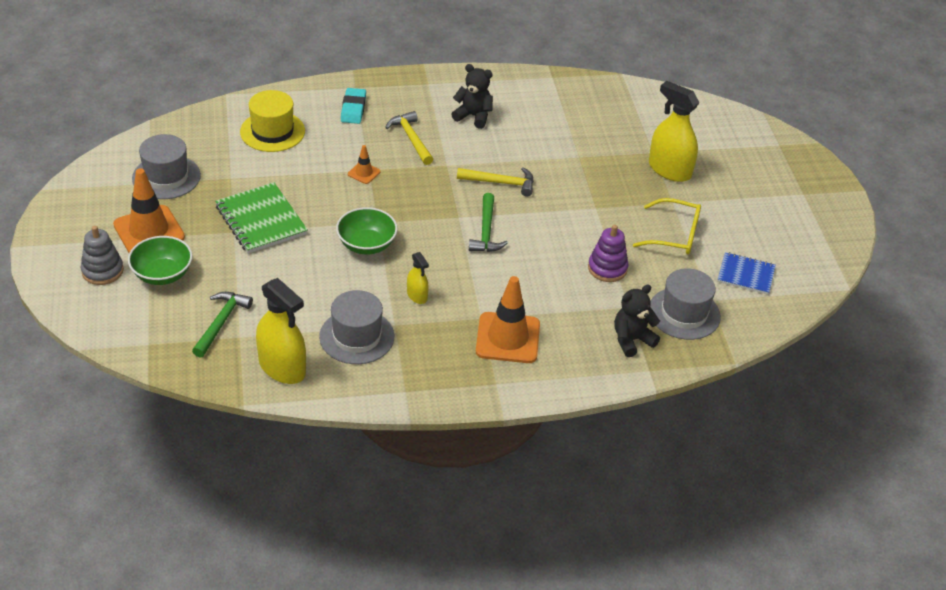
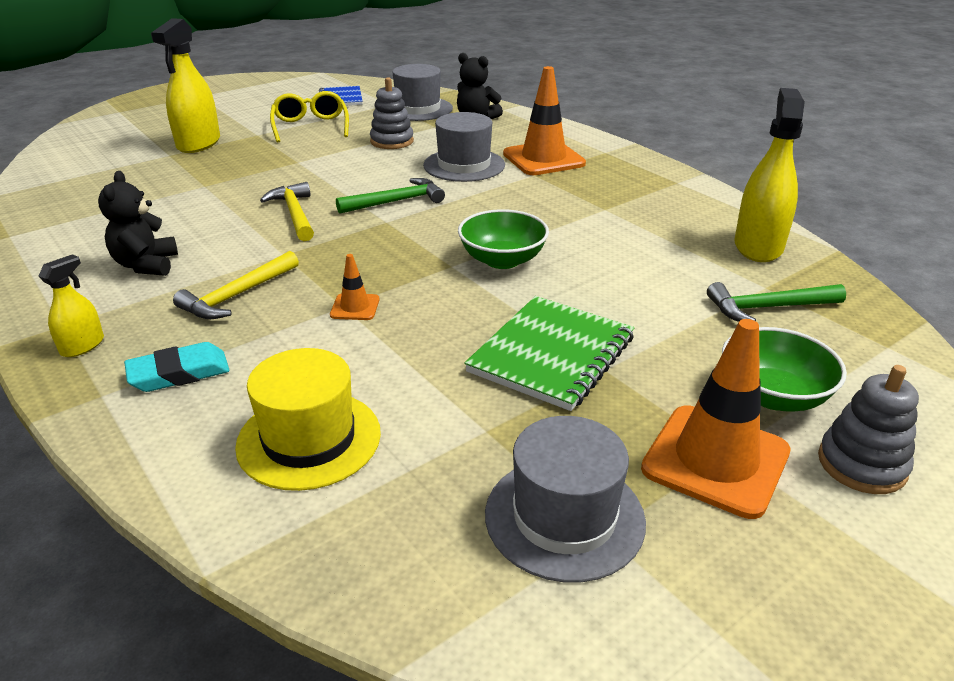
camera: 115 degrees left, 10 degrees down
grey hat [319,290,394,364] -> grey hat moved to [423,112,505,182]
yellow spray bottle [407,252,429,304] -> yellow spray bottle moved to [39,254,104,357]
purple stacking toy [588,225,629,282] -> grey stacking toy [370,77,414,149]

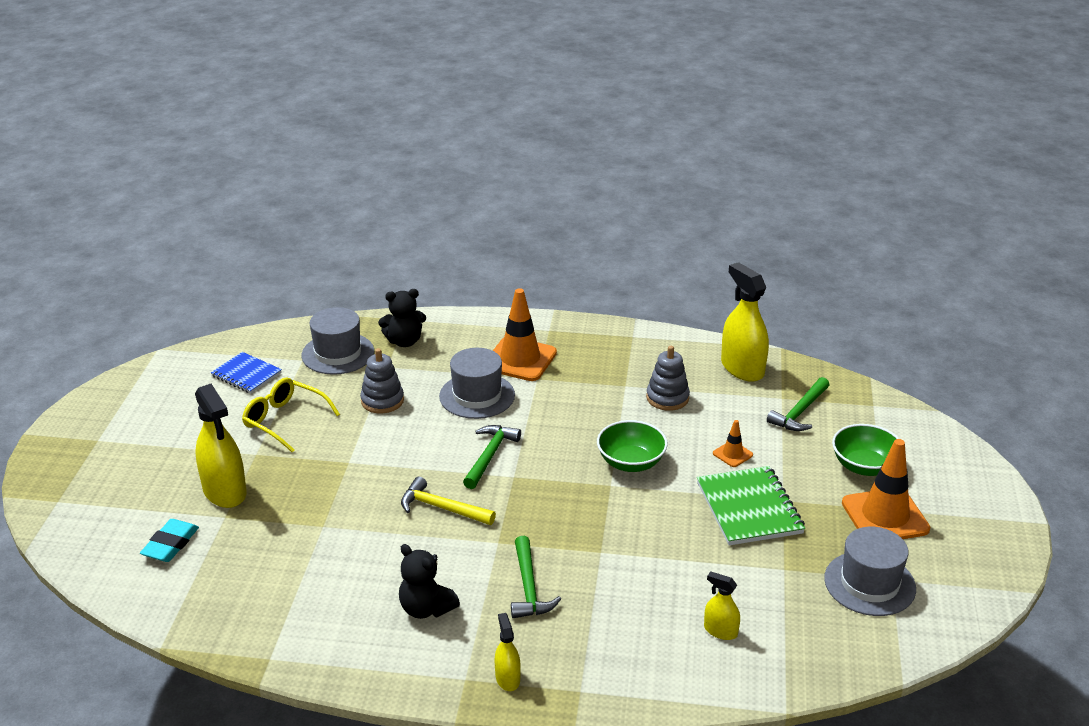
camera: 45 degrees left, 0 degrees up
turquoise eraser [124,342,230,392] -> turquoise eraser moved to [140,519,199,562]
yellow hammer [173,251,299,319] -> green hammer [511,536,561,618]
yellow hat [235,348,381,491] -> yellow spray bottle [704,571,740,640]
orange traffic cone [330,254,380,320] -> orange traffic cone moved to [713,420,753,467]
grey stacking toy [818,365,919,494] -> grey stacking toy moved to [646,346,690,411]

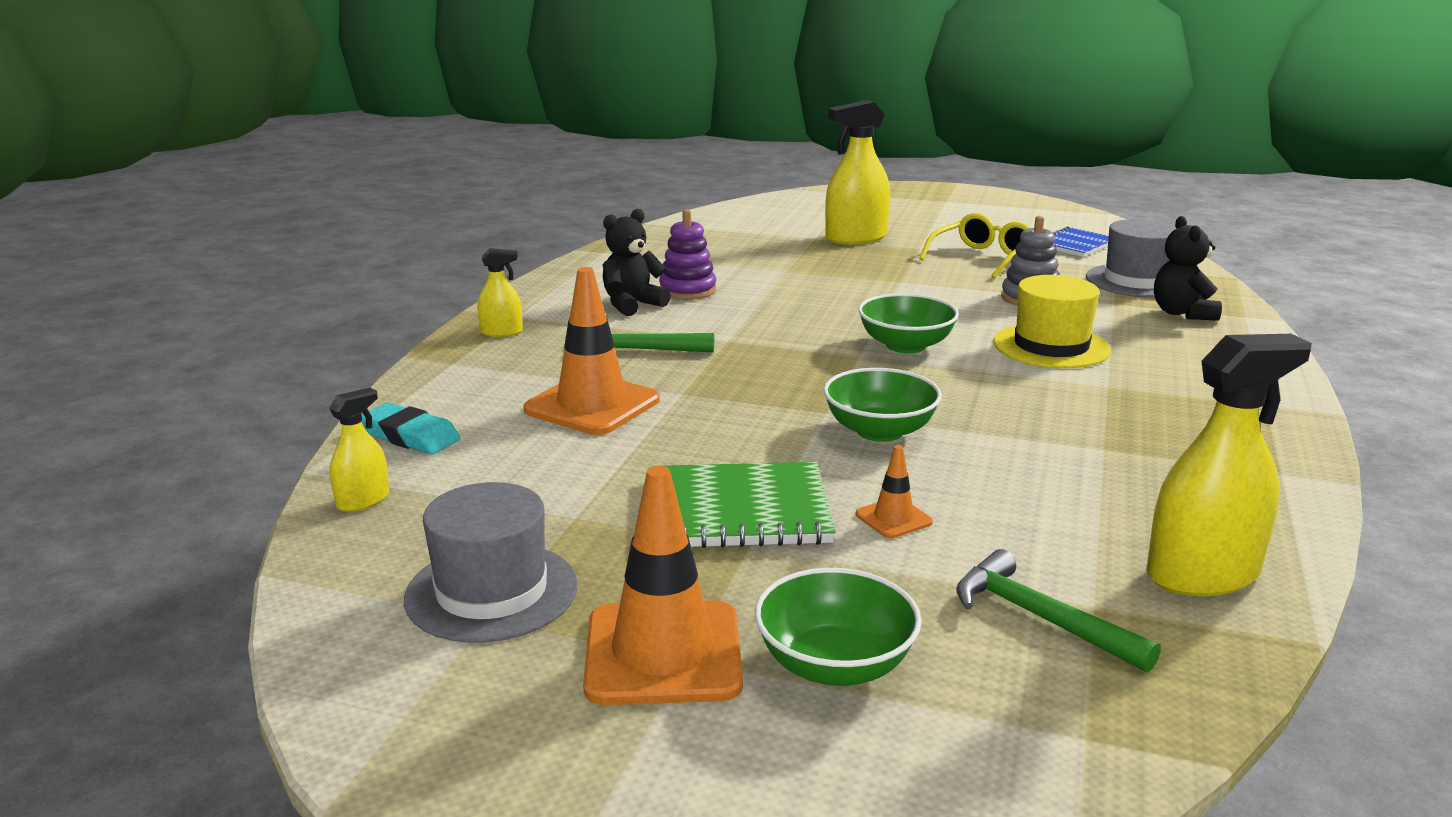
camera: 100 degrees right, 10 degrees down
turquoise eraser [140,519,199,562] -> turquoise eraser moved to [362,402,460,455]
yellow hammer [401,477,496,525] -> none
grey hat [439,348,515,419] -> yellow hat [993,275,1111,368]
green hammer [463,425,521,489] -> green bowl [858,293,959,354]
orange traffic cone [493,288,557,381] -> orange traffic cone moved to [523,267,660,435]
grey stacking toy [646,346,690,411] -> none
yellow spray bottle [704,571,740,640] -> yellow spray bottle moved to [329,388,389,512]
none -> purple stacking toy [659,209,716,300]

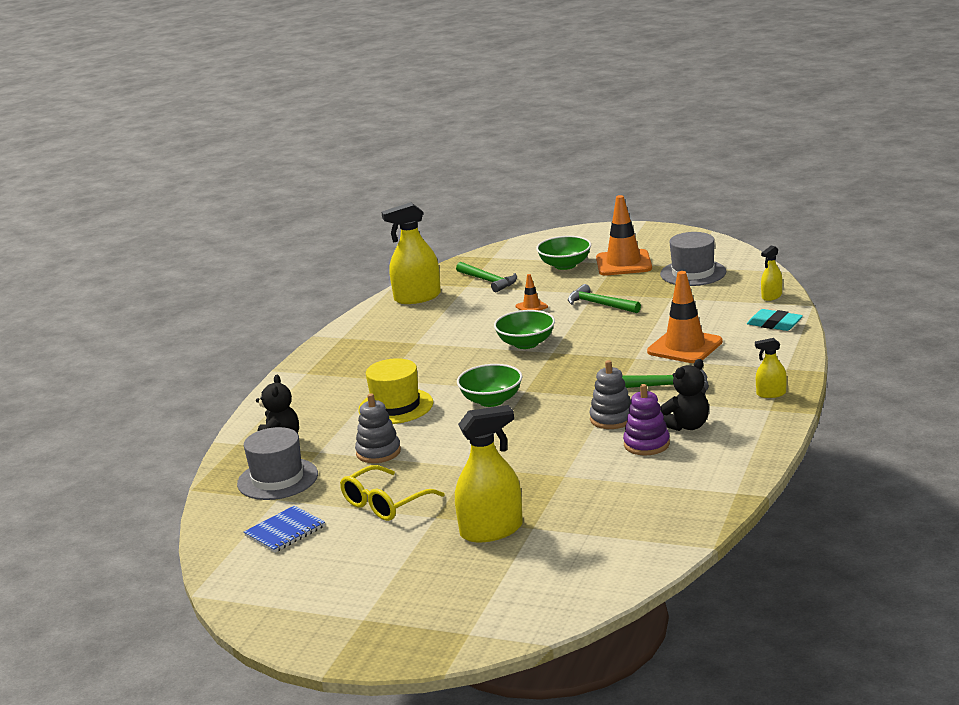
camera: 175 degrees left, 0 degrees up
green notebook [649,462,835,548] -> green hammer [568,284,641,313]
none -> grey stacking toy [589,360,631,429]

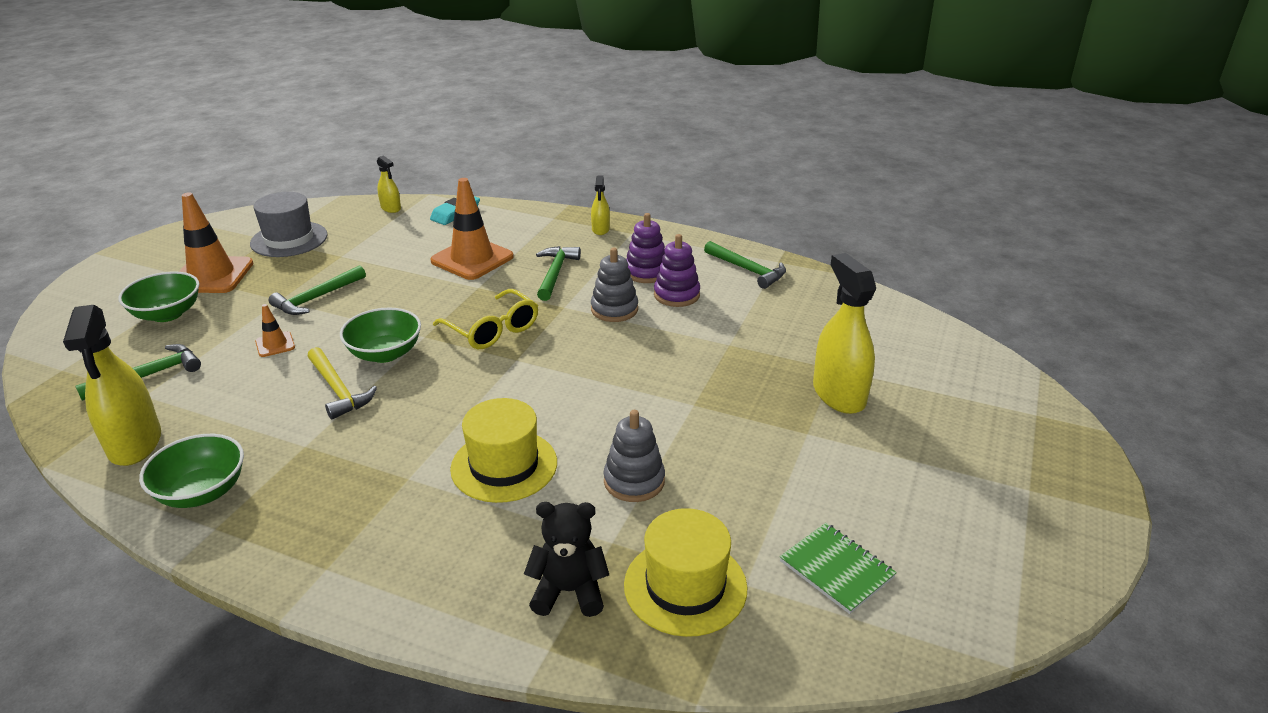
camera: 90 degrees left, 10 degrees up
grey hat [237,427,318,500] -> yellow hat [624,508,747,637]
blue notebook [244,505,325,553] -> green notebook [780,523,897,614]
yellow glasses [340,465,445,521] -> yellow glasses moved to [433,289,538,349]
green bowl [457,364,522,407] -> green bowl moved to [139,434,244,508]
black teddy bear [660,359,709,431] -> purple stacking toy [626,213,665,283]
none -> yellow hammer [307,347,377,419]
none -> green hammer [704,241,786,289]

